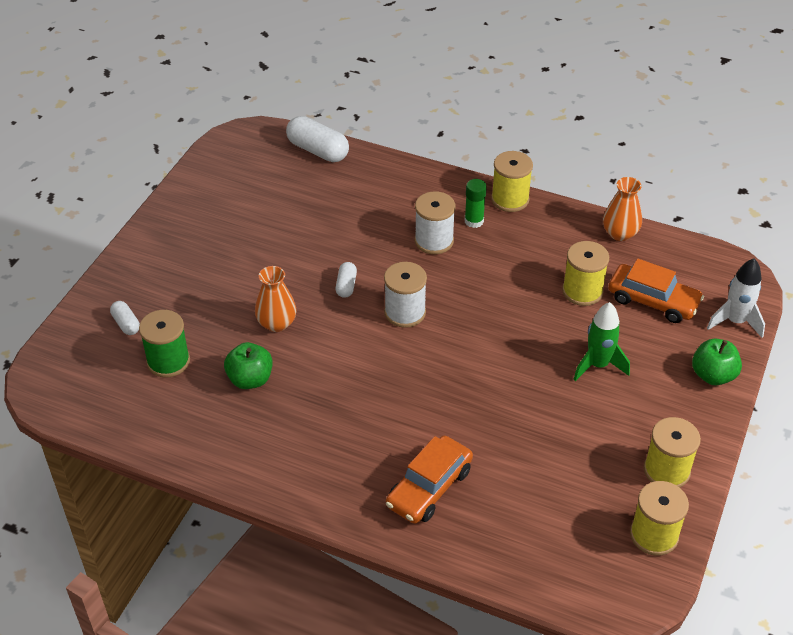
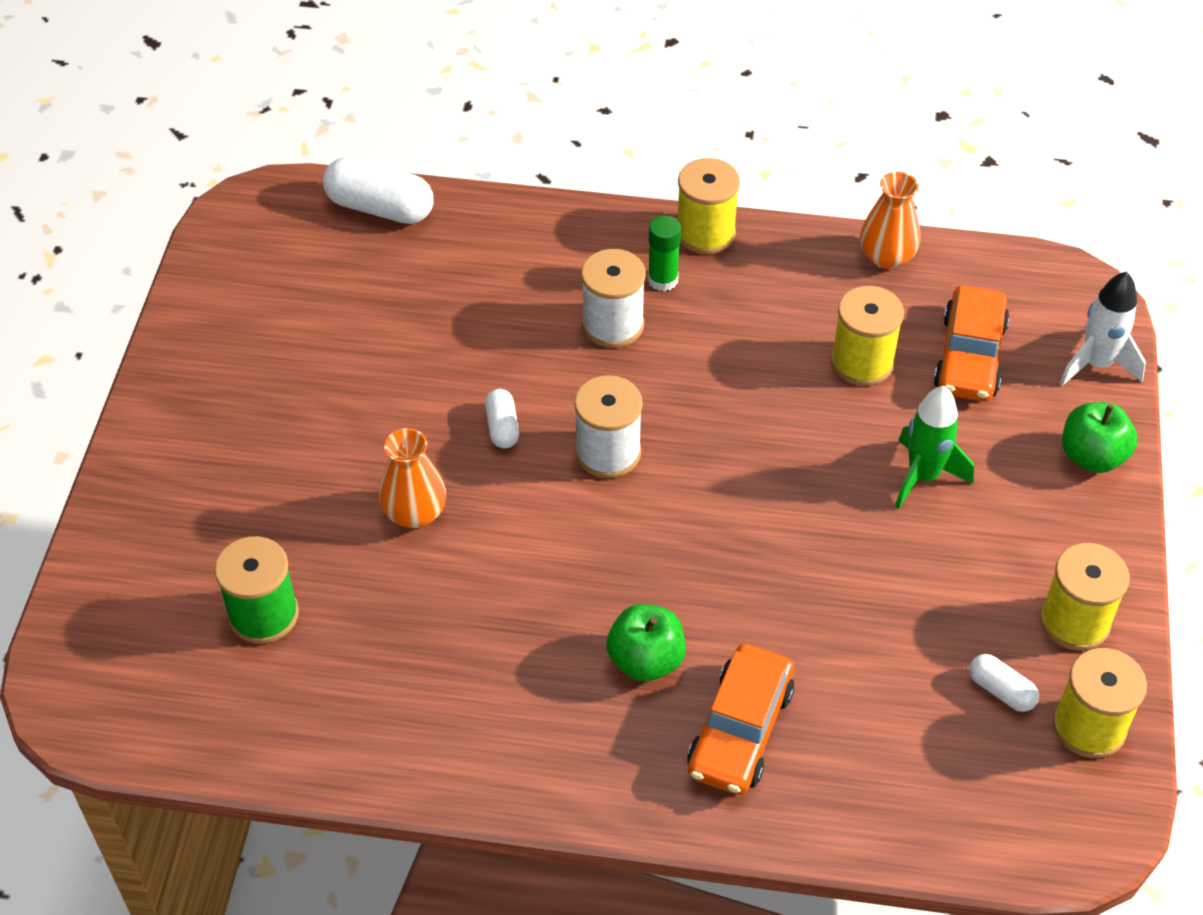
camera: 15 degrees left, 5 degrees up
white capsule [110,301,140,335] -> white capsule moved to [969,654,1039,712]
green apple [224,342,273,389] -> green apple moved to [606,604,686,682]
orange car [608,259,704,323] -> orange car turned 90 degrees clockwise [934,285,1010,401]

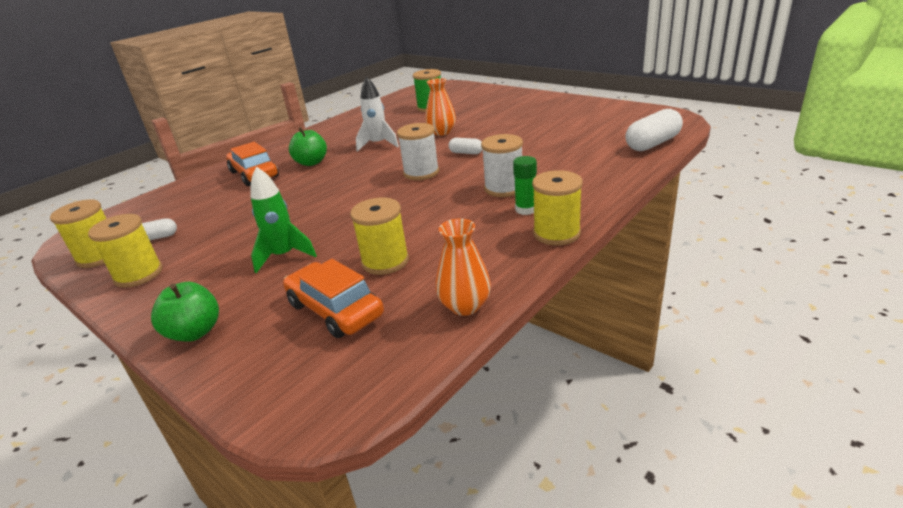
camera: 125 degrees right, 20 degrees down
white rocket [1060,271,1146,386] -> white rocket moved to [356,76,399,152]

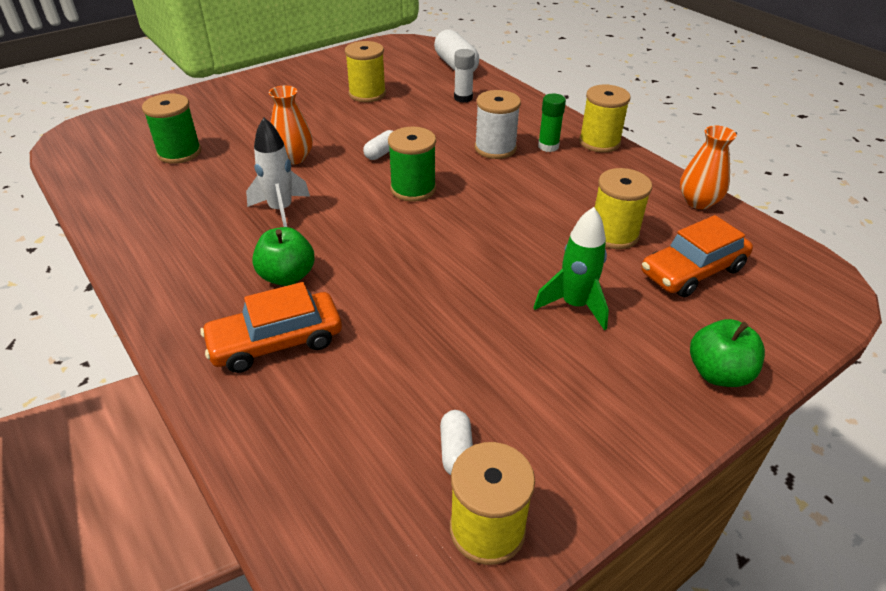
camera: 80 degrees left, 10 degrees up
yellow spool [88,214,163,288] -> yellow spool moved to [345,41,386,102]
white spool [397,123,439,180] -> green spool [388,127,436,202]
none -> white glue stick [454,49,475,103]

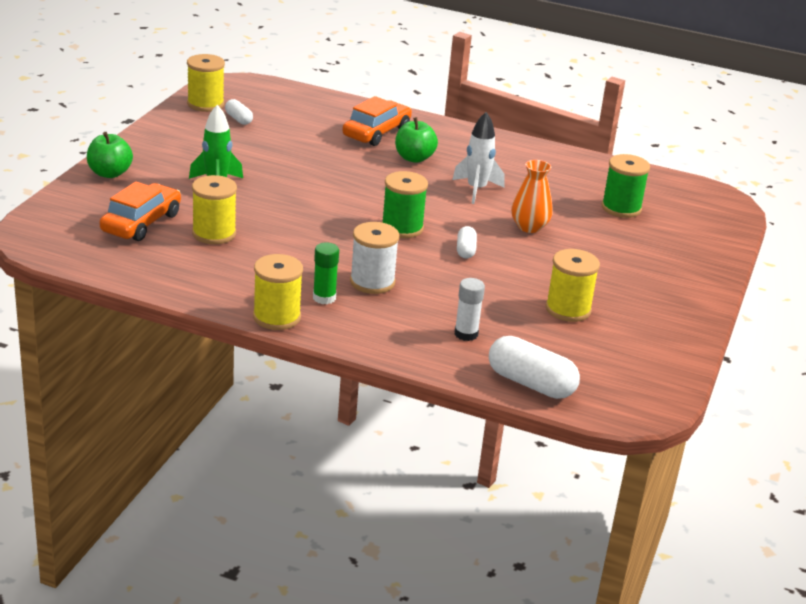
camera: 145 degrees right, 10 degrees down
orange vase [680,126,737,209] -> none

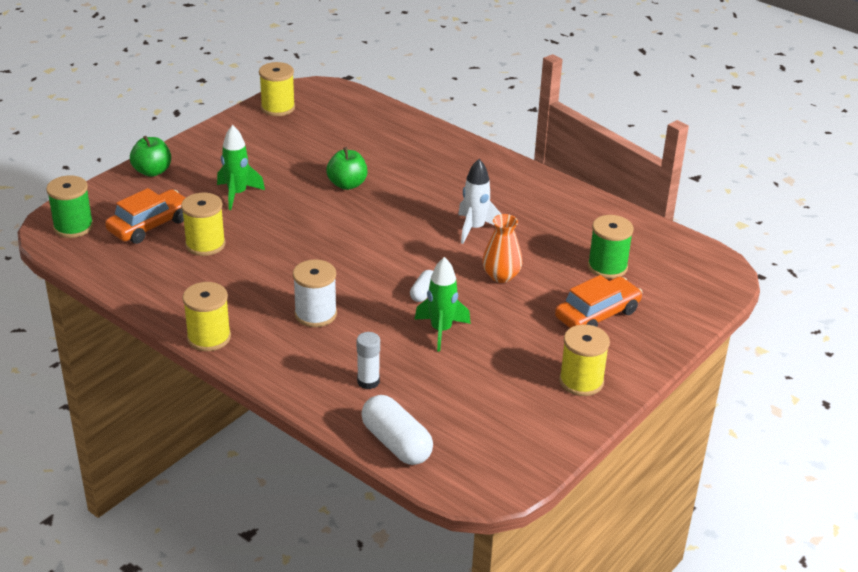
camera: 20 degrees right, 5 degrees up
white capsule [225,99,253,125] -> none
green glue stick [313,242,339,304] -> none
orange car [342,96,412,146] -> orange car moved to [555,275,643,328]
green spool [382,171,428,238] -> green spool moved to [46,175,94,238]
green apple [395,117,438,163] -> green apple moved to [326,147,368,190]
yellow spool [545,249,600,322] -> yellow spool moved to [559,325,610,396]
none -> green rocket [414,257,471,352]

